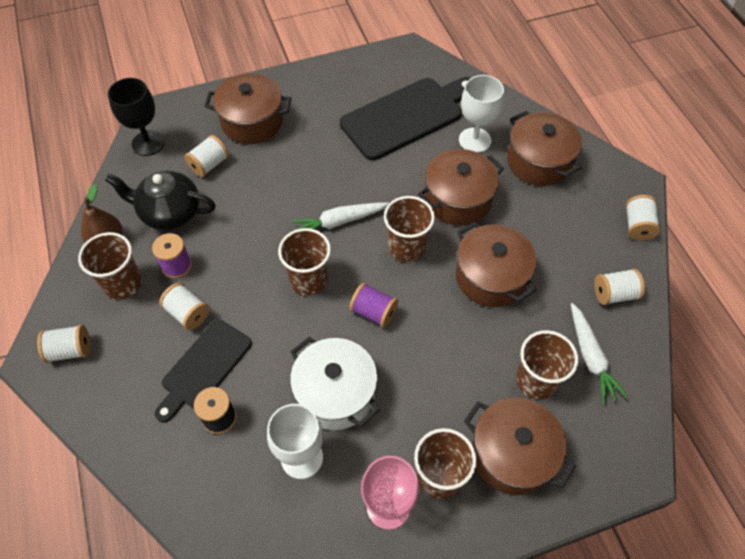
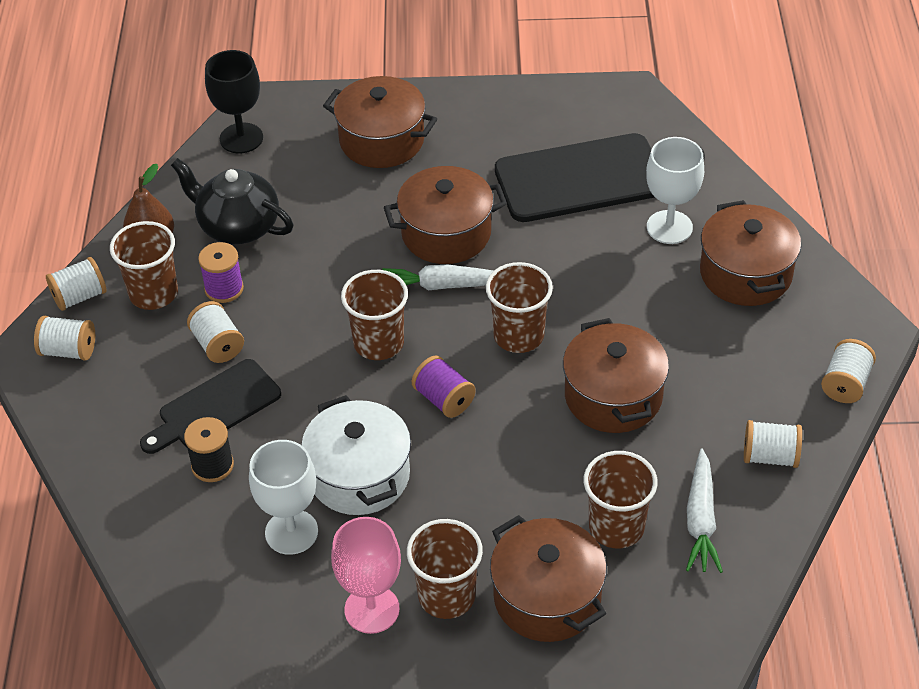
camera: 20 degrees right, 10 degrees down
white spool [184,135,229,177] -> white spool moved to [46,257,107,311]
brown pot [418,149,504,226] -> brown pot moved to [384,166,507,264]

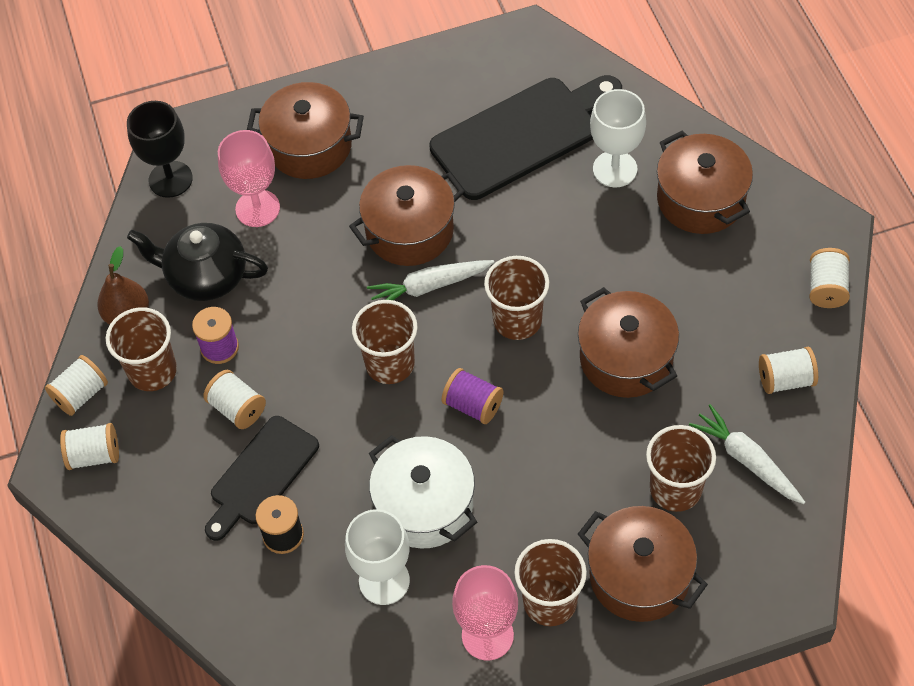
camera: 15 degrees left, 10 degrees up
white carrot [686,448,723,573] -> white carrot turned 150 degrees clockwise [689,404,805,504]
none -> pink goblet [218,130,280,227]

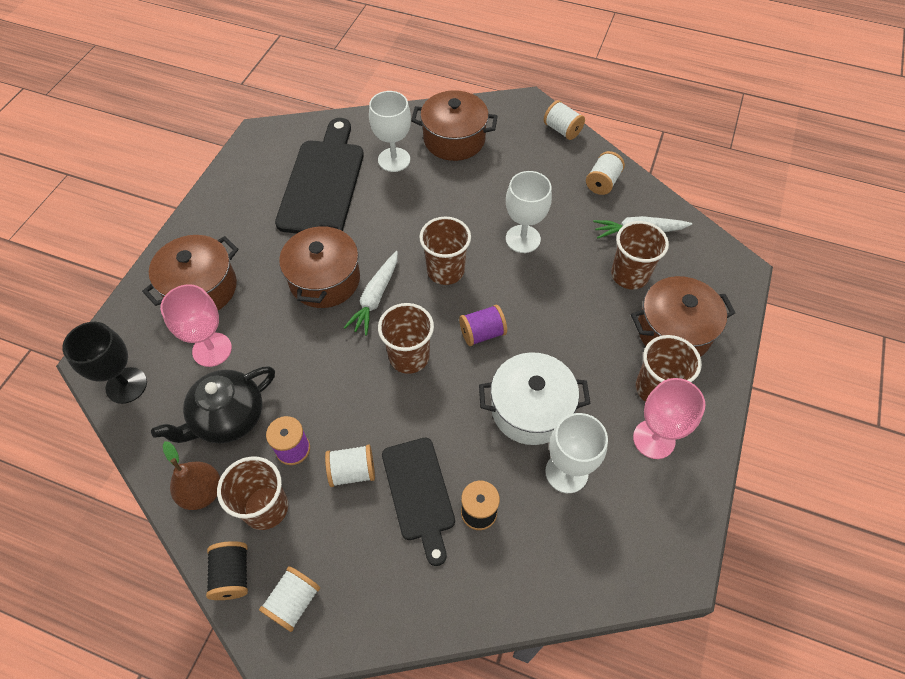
camera: 55 degrees left, 0 degrees up
white spool [45,355,108,416] -> black spool [206,541,248,600]
brown pot [578,287,679,398] -> white goblet [506,171,552,253]

